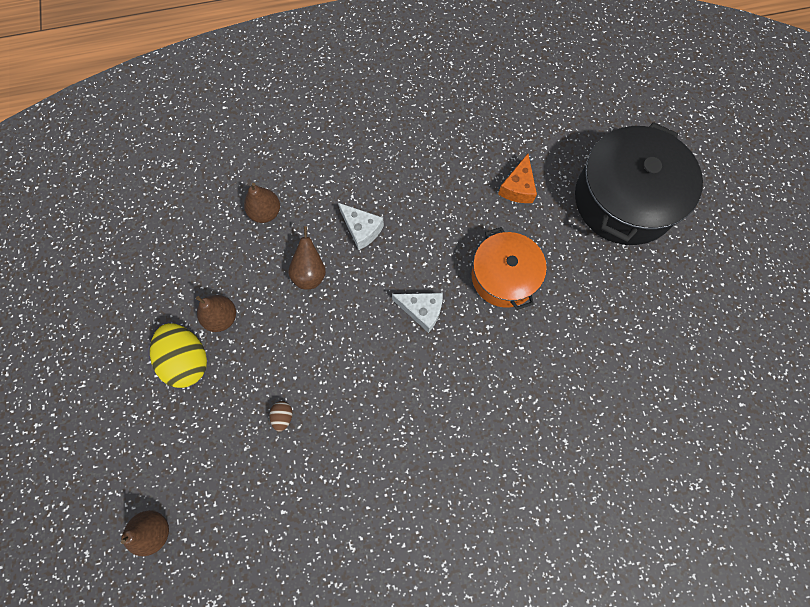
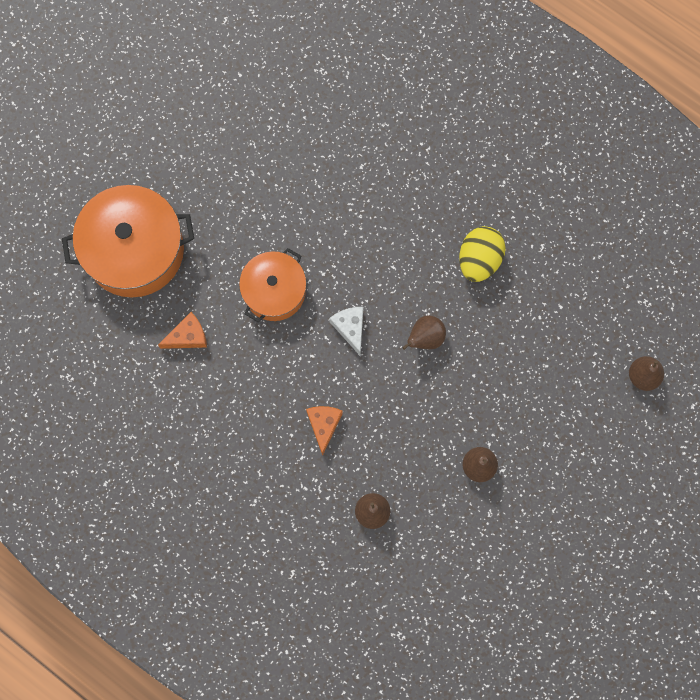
camera: 130 degrees left, 5 degrees up
yellow egg [150,323,207,388] -> yellow egg moved to [459,226,506,282]
brown egg [269,401,292,432] -> none
brown pear [288,226,326,289] -> brown pear moved to [402,316,446,350]
white cheese [338,203,384,250] -> orange cheese [306,406,343,456]
black pot [575,122,703,245] -> orange pot [62,185,194,297]

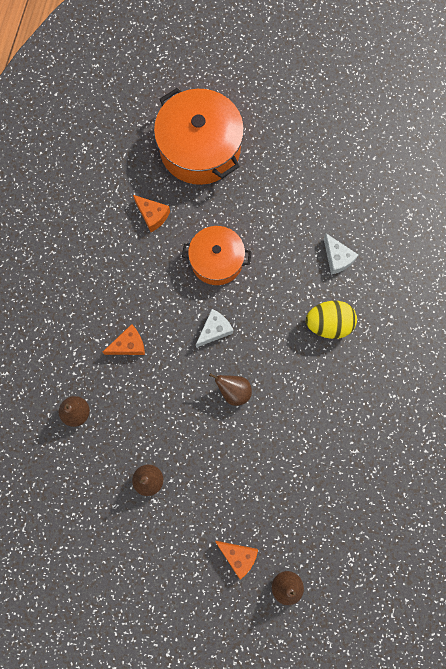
camera: 65 degrees right, 0 degrees up
yellow egg [459,226,506,282] -> yellow egg moved to [306,301,357,339]
none -> orange cheese [216,541,258,580]
none -> white cheese [324,234,358,275]

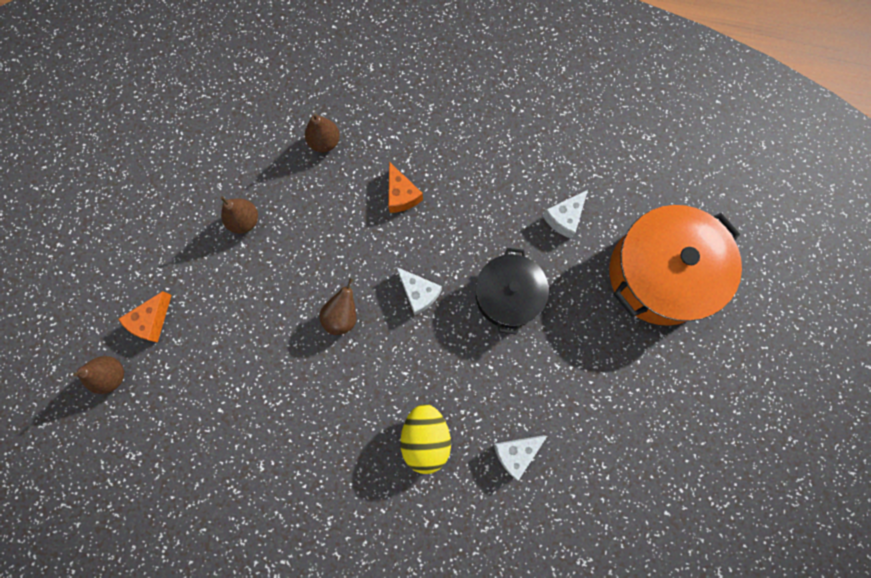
camera: 90 degrees right, 0 degrees up
orange cheese [133,195,170,232] -> white cheese [543,190,588,239]
orange pot [182,226,252,285] -> black pot [476,248,549,335]

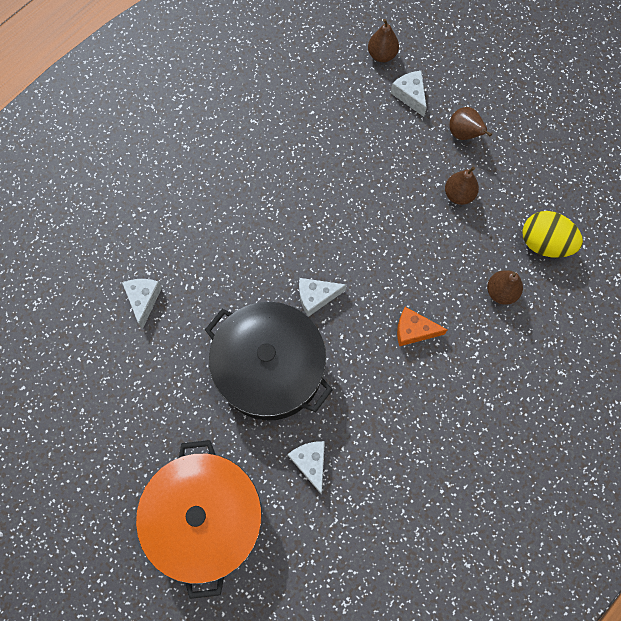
camera: 120 degrees right, 5 degrees down
orange cheese [118,291,172,343] -> white cheese [391,71,427,117]
brown pear [319,278,356,335] -> brown pear moved to [449,107,492,140]
yellow egg [400,404,451,474] -> yellow egg moved to [522,211,583,258]
black pot [476,248,549,335] -> black pot [205,302,333,421], size x1.60

